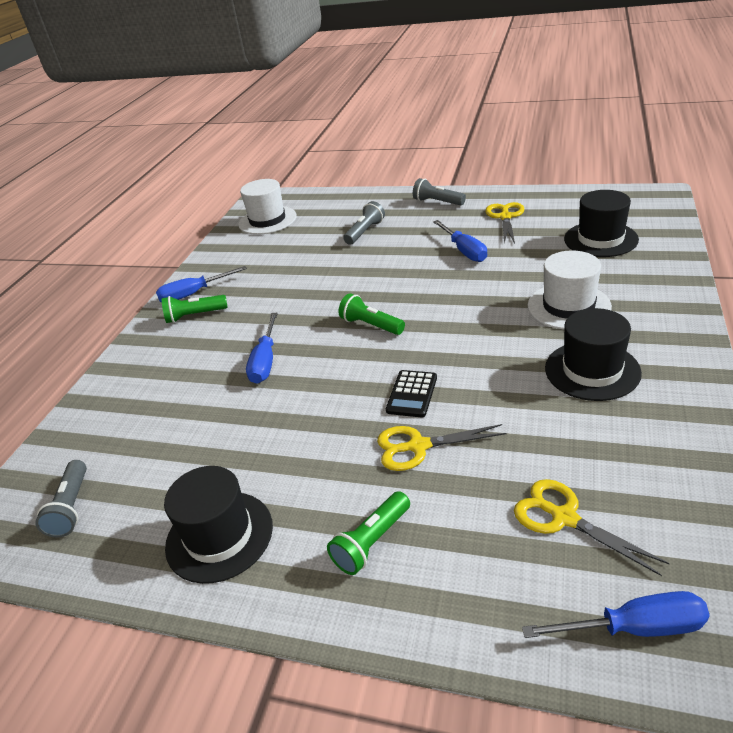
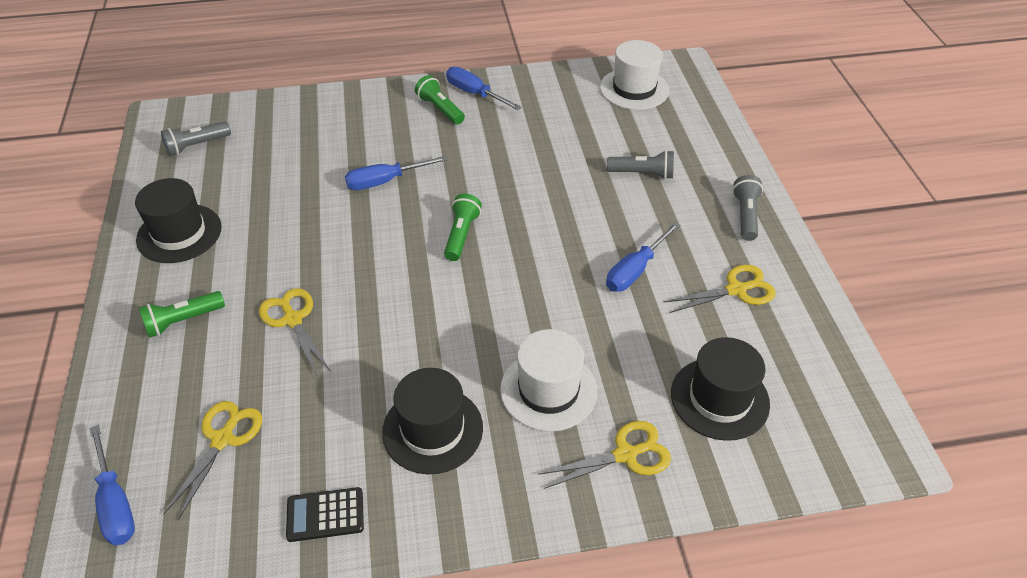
camera: 60 degrees right, 10 degrees up
green flashlight [327,491,410,575] -> green flashlight turned 45 degrees counterclockwise [139,291,225,338]
black calculator [386,370,437,418] -> black calculator moved to [286,487,364,542]
none -> yellow scissors [538,421,671,489]

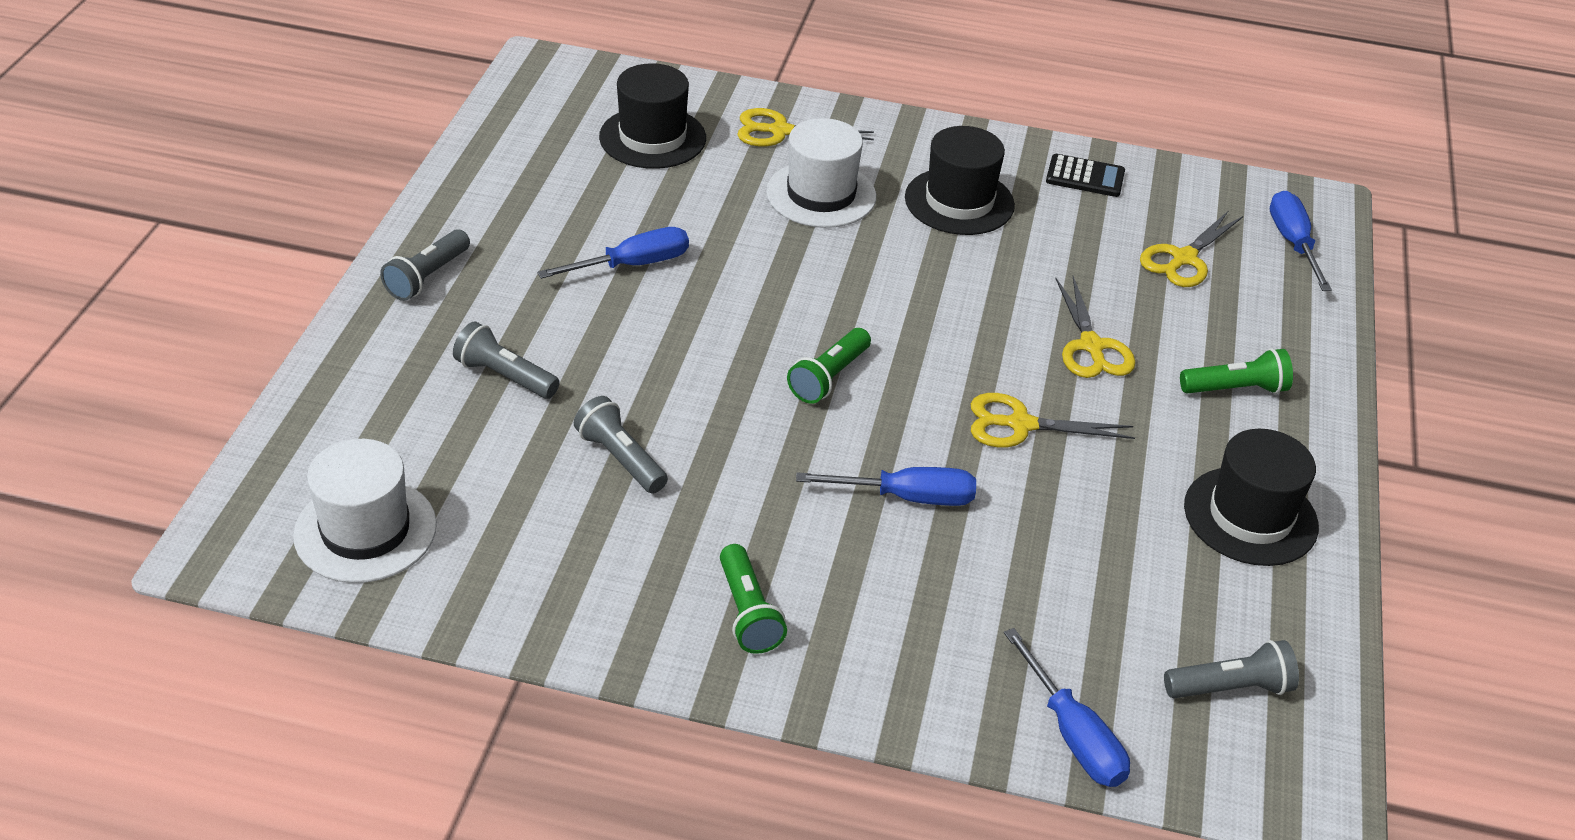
camera: 160 degrees left, 5 degrees down
blue screwdriver [446,67,522,110] -> blue screwdriver moved to [1004,628,1130,787]
yellow scissors [663,265,776,313] -> yellow scissors moved to [971,393,1135,448]
none -> grey flashlight [574,396,668,493]

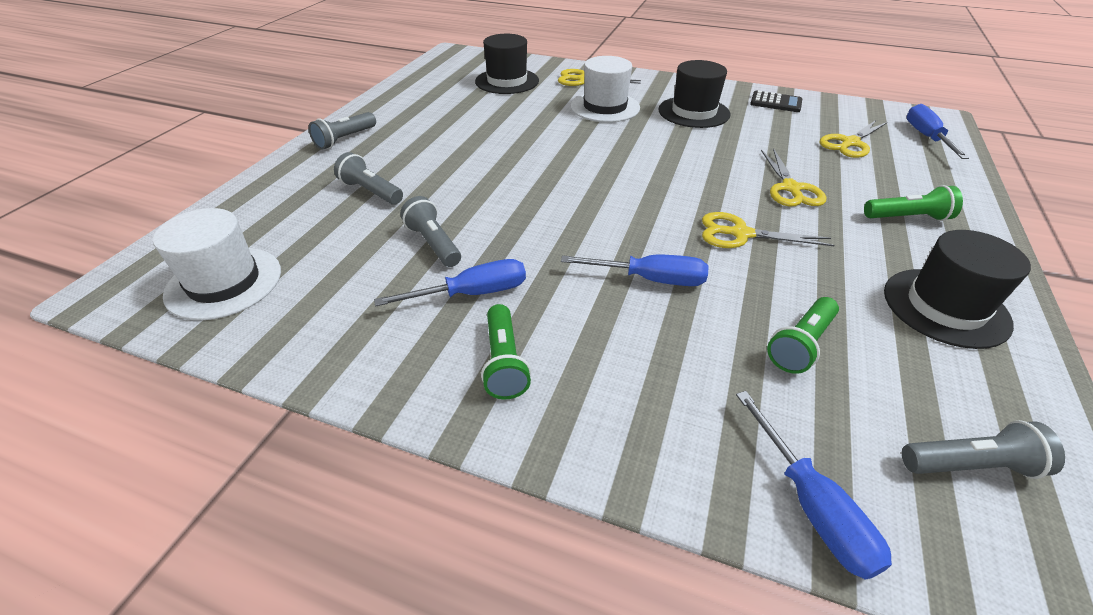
camera: 10 degrees right, 0 degrees up
blue screwdriver [537,227,689,279] -> blue screwdriver moved to [374,259,526,306]
green flashlight [787,328,871,404] -> green flashlight moved to [767,297,839,374]

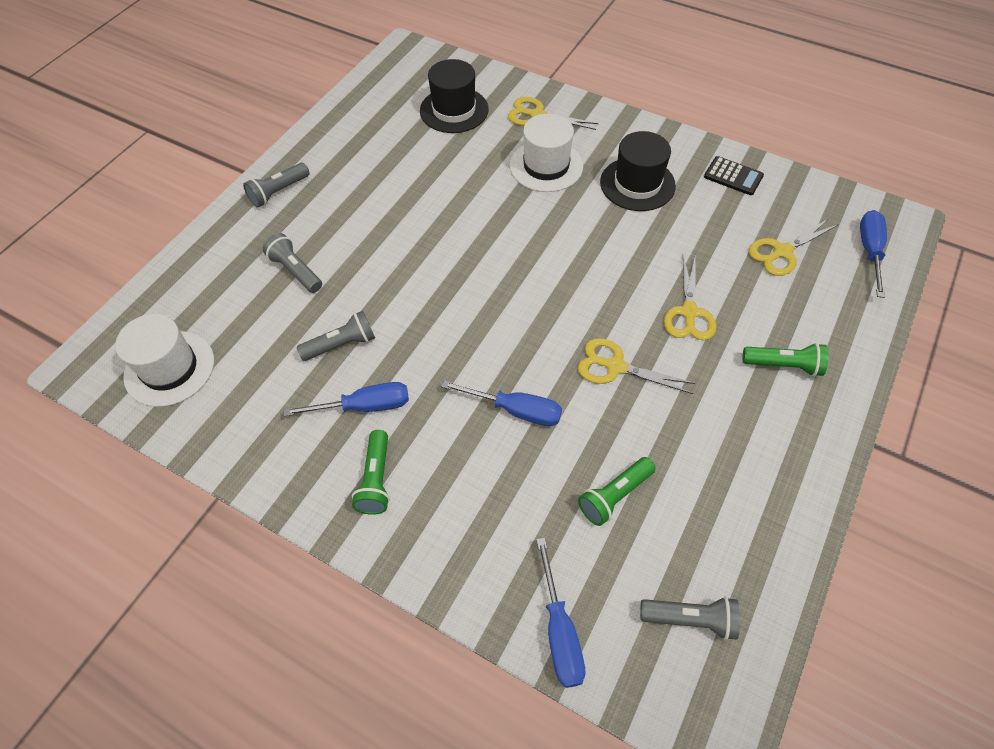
camera: 10 degrees right, 15 degrees up
grey flashlight [400,196,461,267] -> grey flashlight turned 90 degrees clockwise [297,311,375,361]
black hat [884,230,1031,349] -> none

